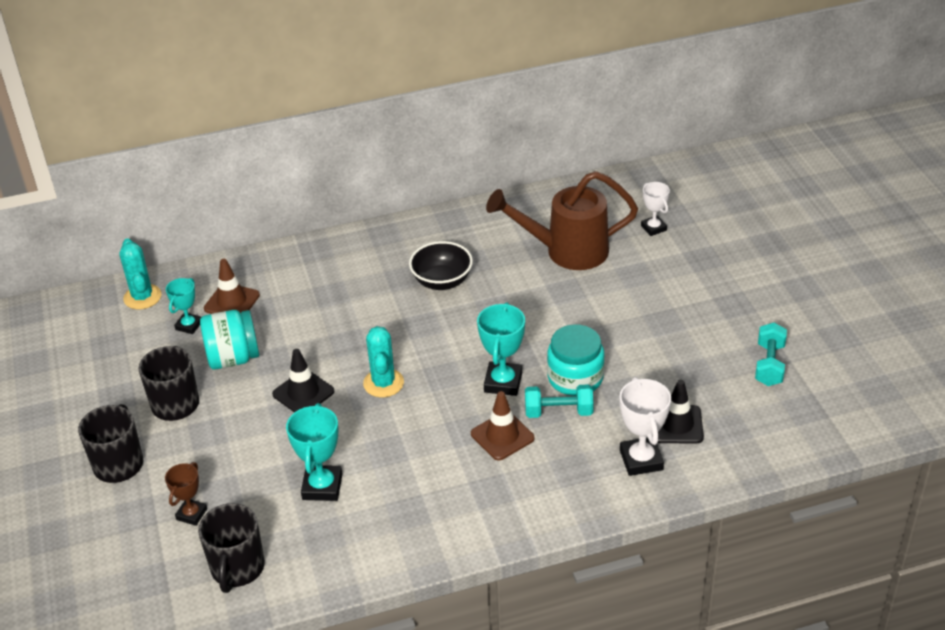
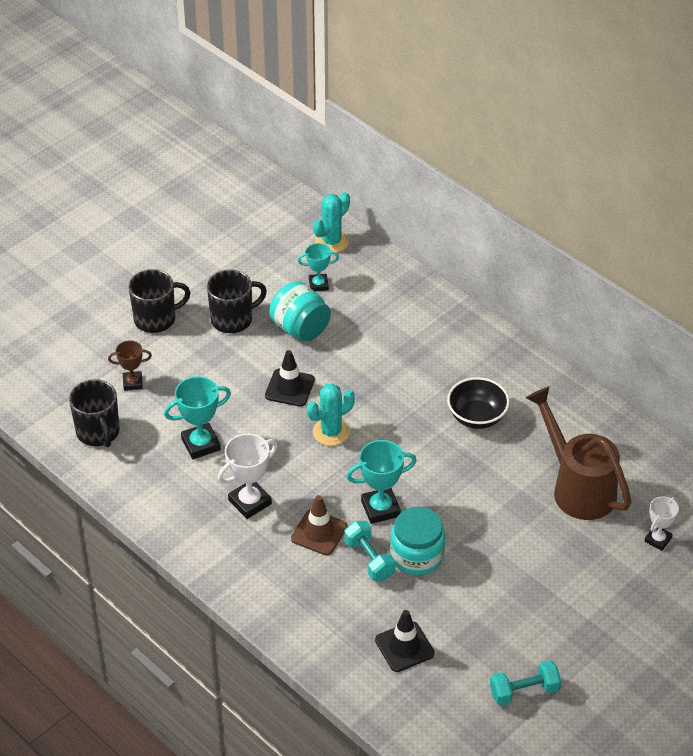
camera: 60 degrees right, 5 degrees up
black mug [198,503,265,593] -> black mug turned 90 degrees counterclockwise [69,379,119,447]
brown traffic cone [204,259,260,314] -> none
white trophy [620,377,671,476] -> white trophy moved to [218,434,277,519]

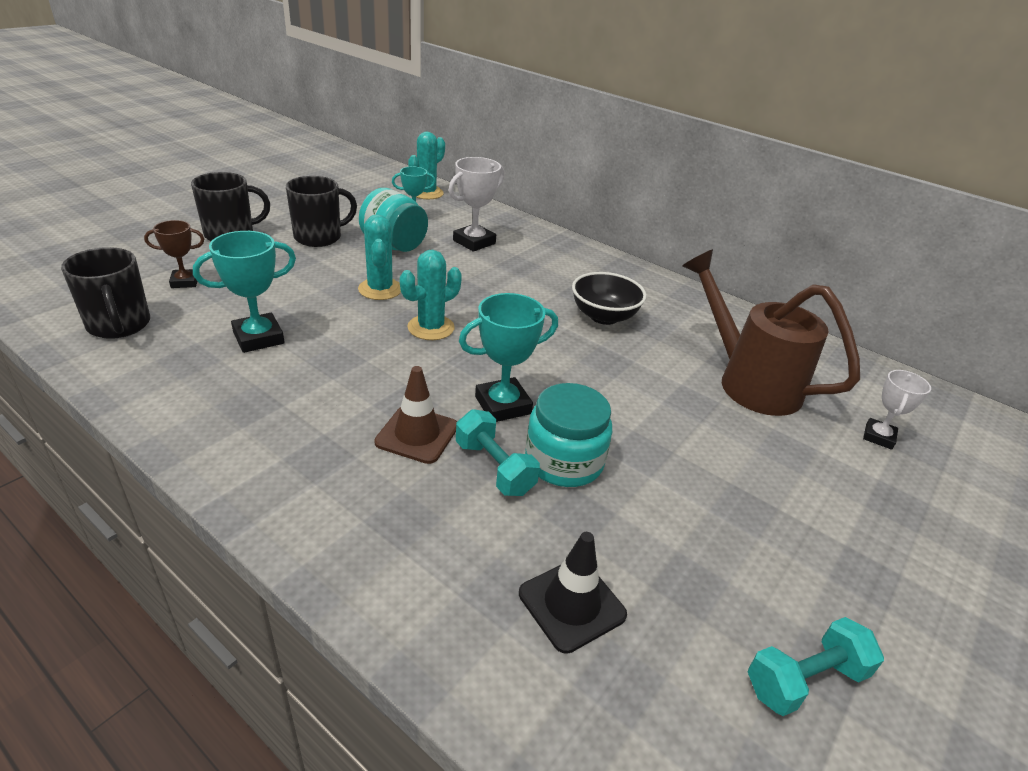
camera: 10 degrees left, 10 degrees down
white trophy [218,434,277,519] -> white trophy moved to [449,157,505,252]
black traffic cone [265,350,315,407] -> turquoise cactus [358,215,401,300]

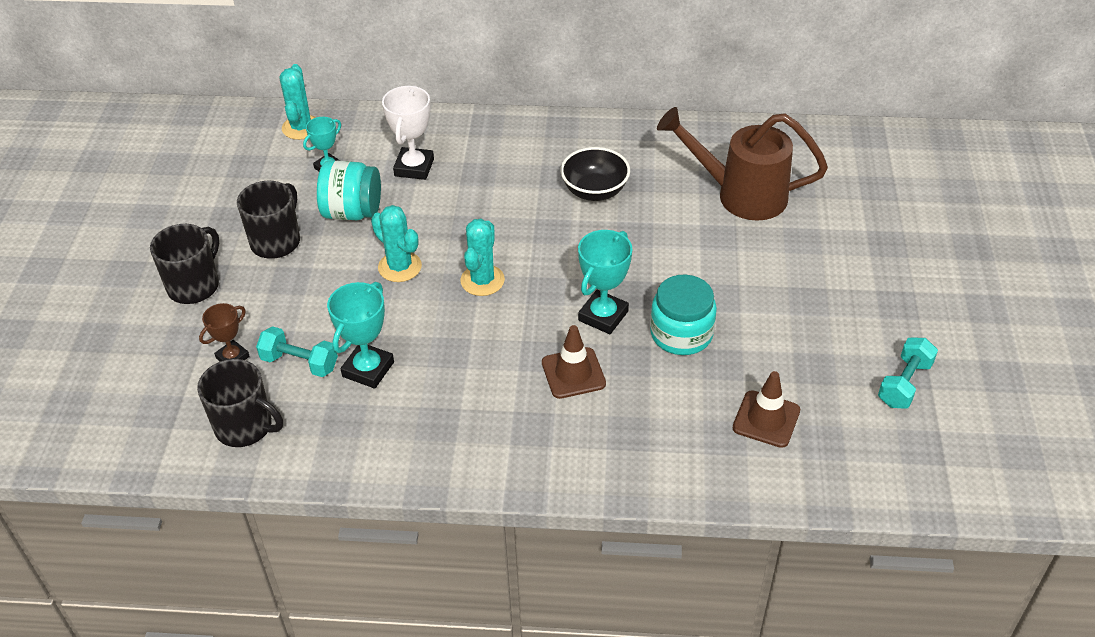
camera: 30 degrees left, 10 degrees up
turquoise dumbbell [456,409,540,496] -> turquoise dumbbell moved to [256,326,338,377]
black traffic cone [519,532,627,654] -> brown traffic cone [733,371,800,448]
white trophy [863,370,931,450] -> none

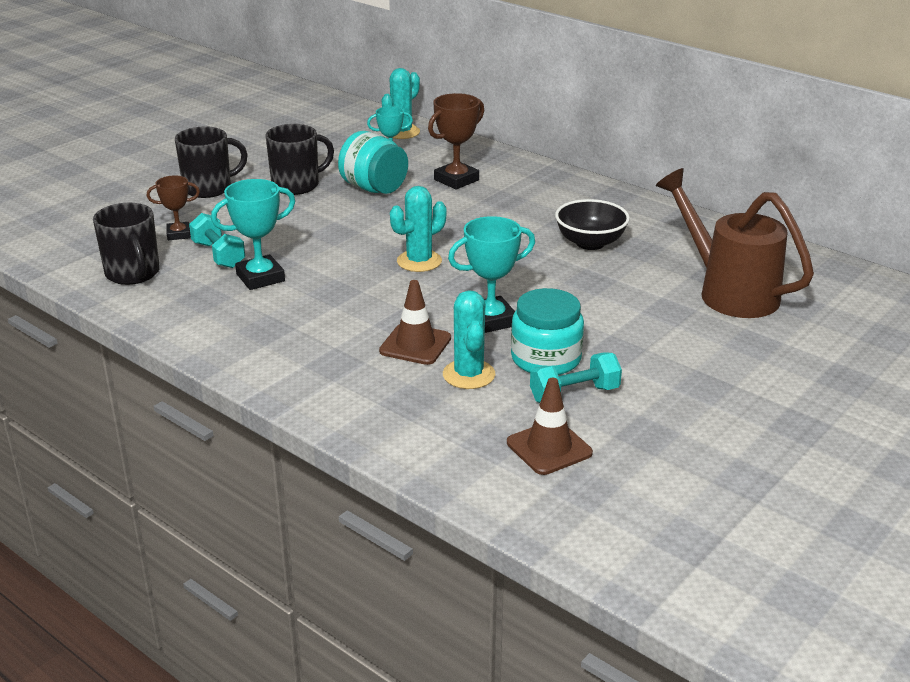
camera: 35 degrees right, 15 degrees down
turquoise cactus [371,205,422,282] -> turquoise cactus moved to [443,290,495,389]
white trophy [382,85,434,180] -> brown trophy [428,93,484,190]
turquoise dumbbell [878,338,938,409] -> turquoise dumbbell moved to [530,352,622,403]

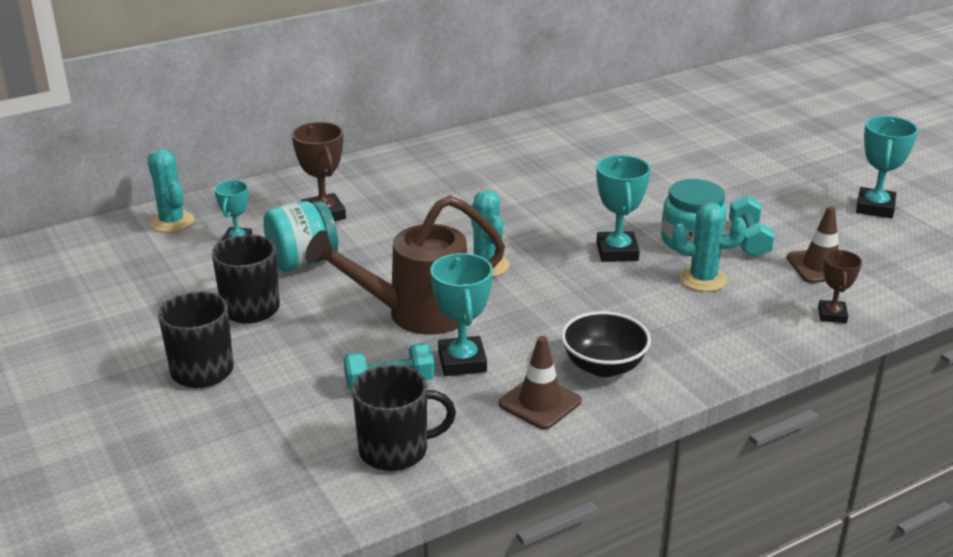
camera: 70 degrees left, 0 degrees up
brown trophy [147,175,200,240] -> brown trophy moved to [818,250,862,323]
brown traffic cone [379,280,451,365] -> brown traffic cone moved to [499,336,581,430]
black bowl [555,199,630,250] -> black bowl moved to [561,311,651,377]
brown watering can [656,168,814,318] -> brown watering can moved to [305,195,505,335]
none -> turquoise trophy [856,116,918,218]

